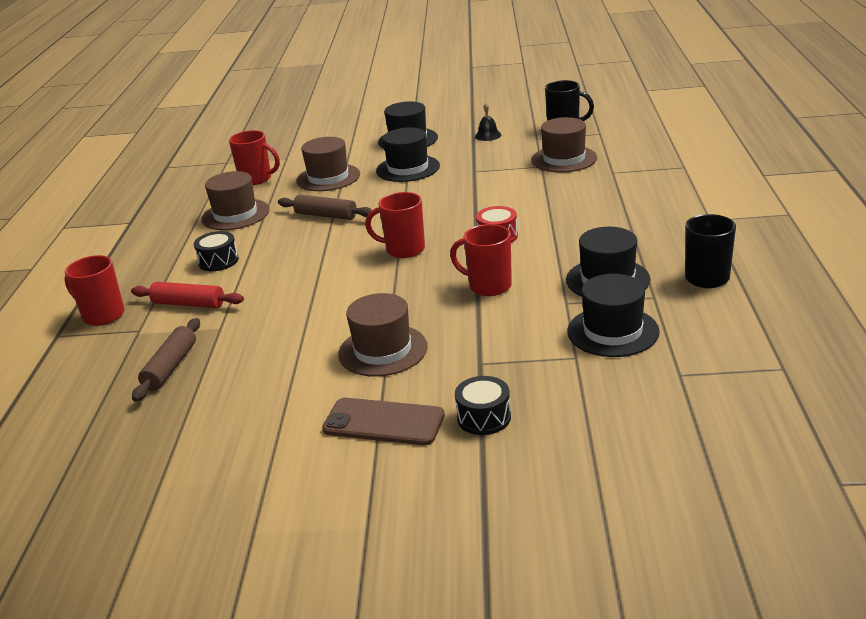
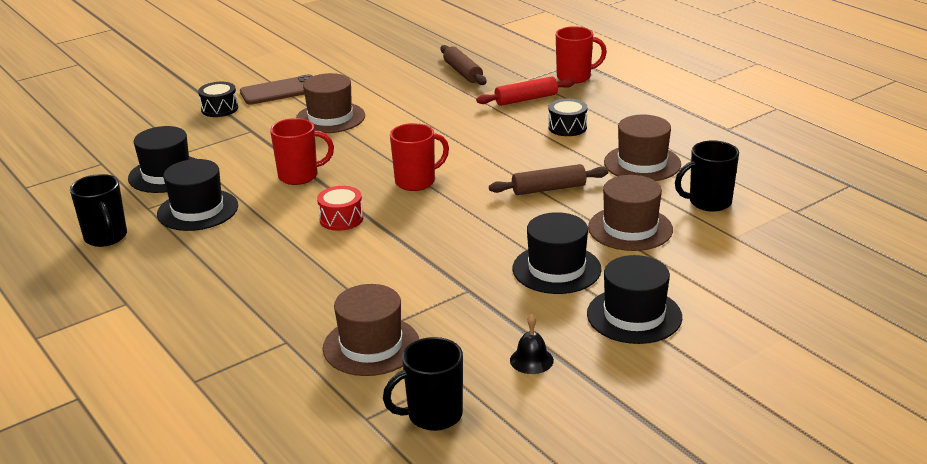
camera: 140 degrees right, 0 degrees up
red mug [229,130,280,185] -> black mug [675,140,739,212]

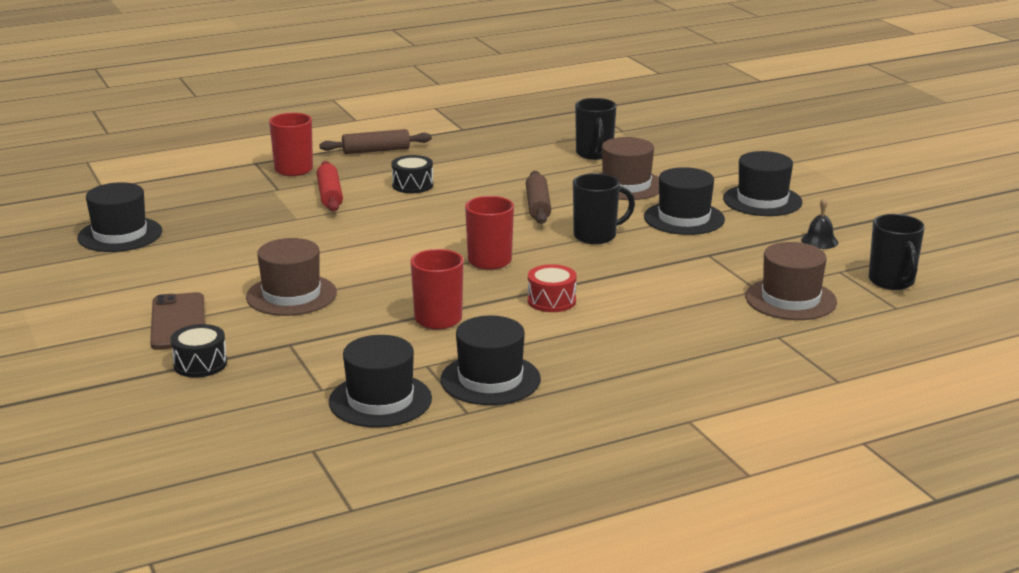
camera: 80 degrees left, 5 degrees down
black mug [70,174,127,247] -> black mug moved to [573,173,635,244]
brown rolling pin [441,45,487,85] -> brown rolling pin moved to [319,129,432,154]
brown hat [604,115,681,181] -> none
none -> black hat [77,182,162,252]

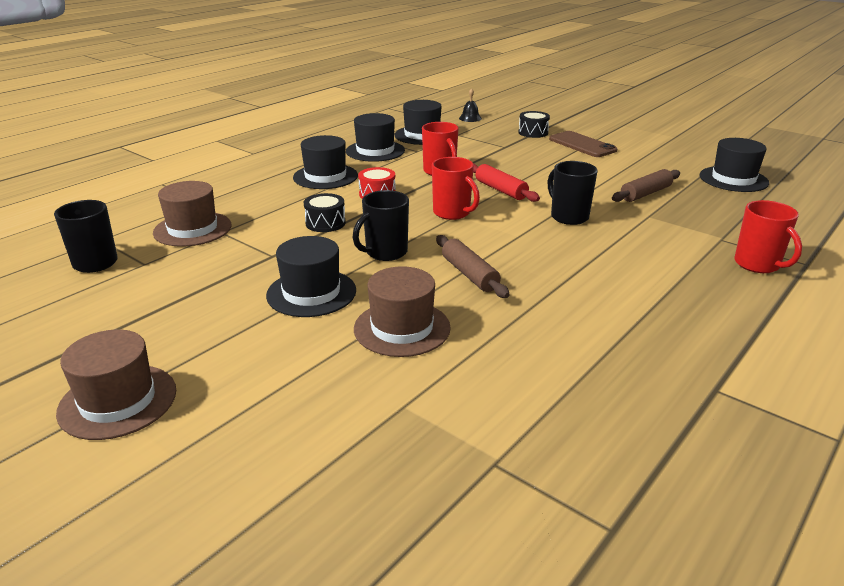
camera: 155 degrees right, 5 degrees up
brown hat [246,238,337,316] -> brown hat moved to [56,329,176,440]
red rolling pin [317,161,343,212] -> red rolling pin moved to [473,163,540,202]
brown rolling pin [319,129,432,154] -> brown rolling pin moved to [612,169,680,202]
black drum [391,155,433,193] -> black drum moved to [304,193,346,232]
black mug [575,98,616,160] -> black mug moved to [548,161,598,225]
black hat [723,151,803,216] -> black hat moved to [293,135,358,189]
black bell [801,197,838,249] -> black bell moved to [459,88,482,122]

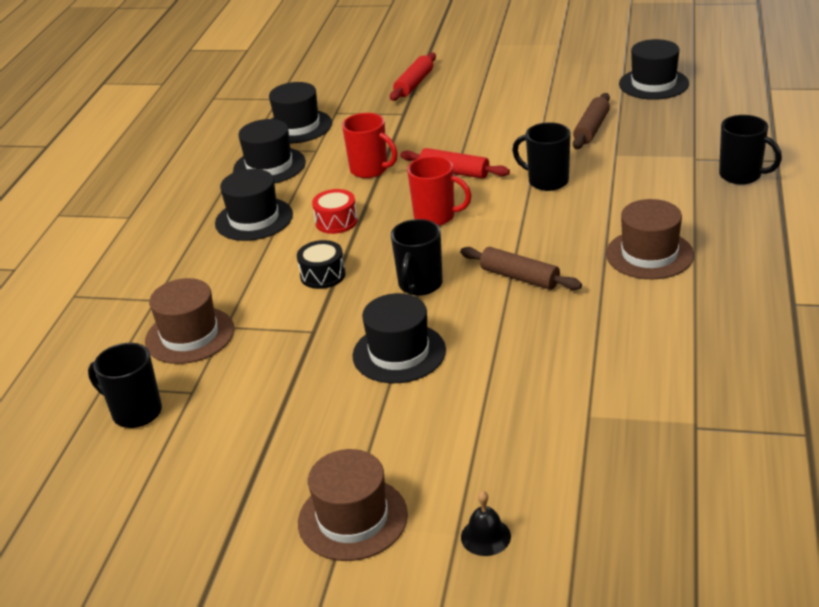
camera: 25 degrees left, 5 degrees up
brown hat [354,266,451,357] -> brown hat moved to [606,199,694,279]
black bell [459,88,482,122] -> black bell moved to [461,491,511,556]
black drum [518,111,550,138] -> red rolling pin [390,52,436,101]
brown phone [549,131,618,157] -> none
red mug [734,200,802,273] -> black mug [719,115,782,185]

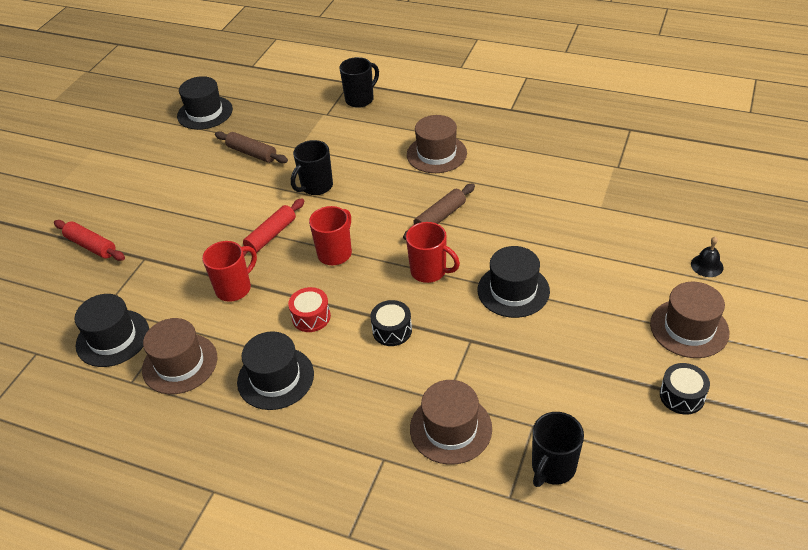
camera: 80 degrees left, 10 degrees up
black hat [233,119,306,184] -> brown hat [142,318,217,394]
black mug [391,219,443,296] -> red mug [406,222,460,283]
none -> black drum [660,363,710,415]

